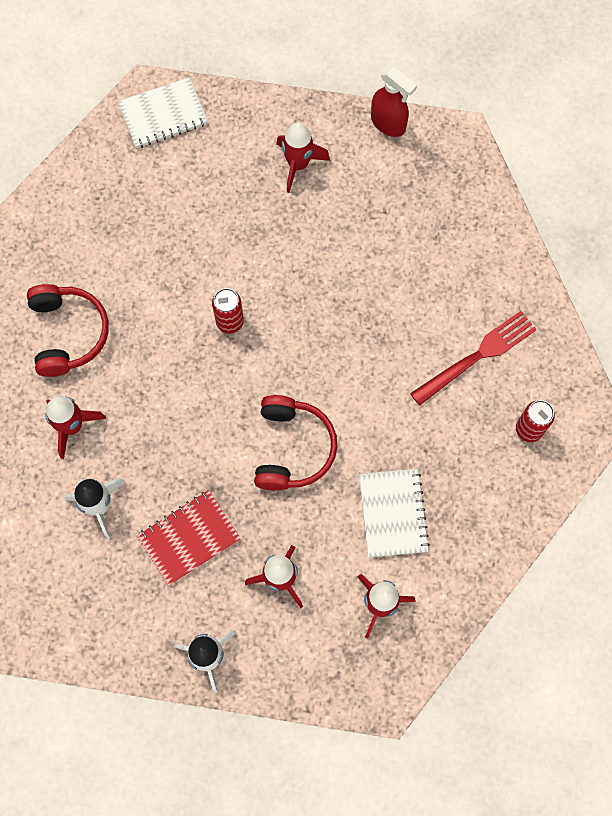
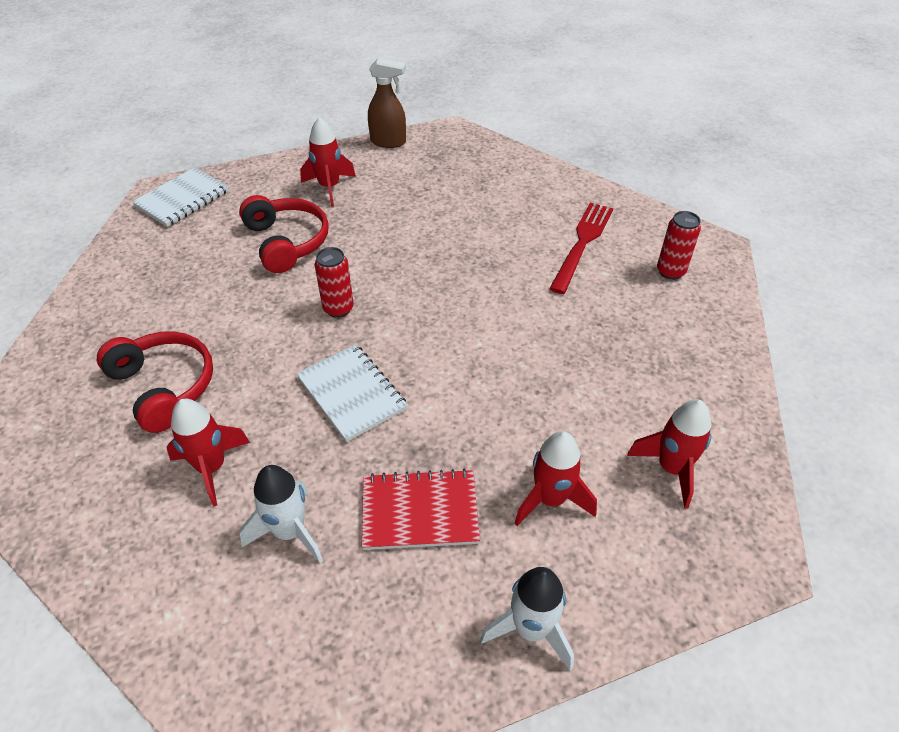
camera: 30 degrees left, 25 degrees down
red notebook [137,490,241,586] -> red notebook turned 60 degrees clockwise [362,469,480,550]
red headphones [254,395,337,491] -> red headphones moved to [239,195,329,273]
white notebook [359,469,430,557] -> white notebook moved to [296,344,408,442]
red spray bottle [371,66,417,137] -> brown spray bottle [368,58,406,148]

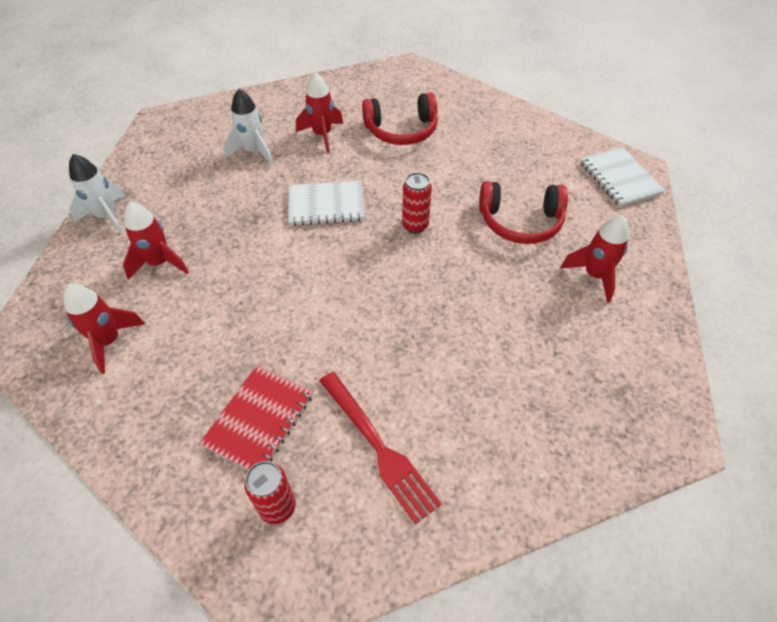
camera: 120 degrees right, 5 degrees up
red notebook [362,469,480,550] -> red notebook moved to [199,365,313,471]
brown spray bottle [368,58,406,148] -> none

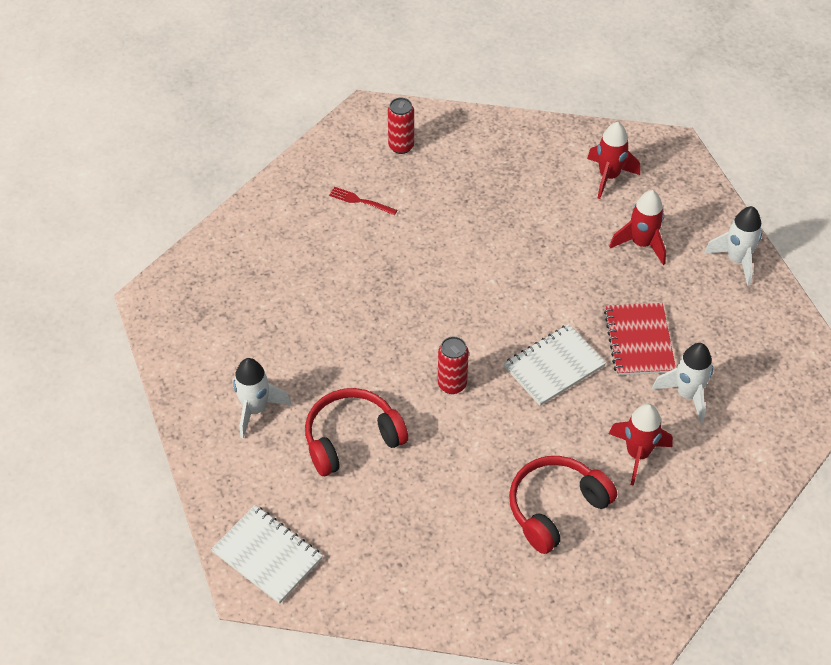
camera: 150 degrees right, 0 degrees up
red notebook [199,365,313,471] -> red notebook moved to [604,303,676,375]
red fork [319,372,442,524] -> red fork [329,187,397,215], size x0.52
red rocket [560,215,629,303] -> white rocket [233,358,291,439]

